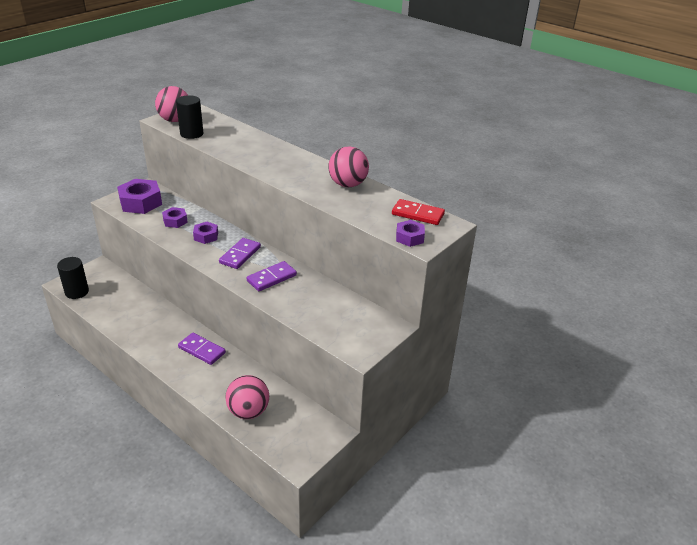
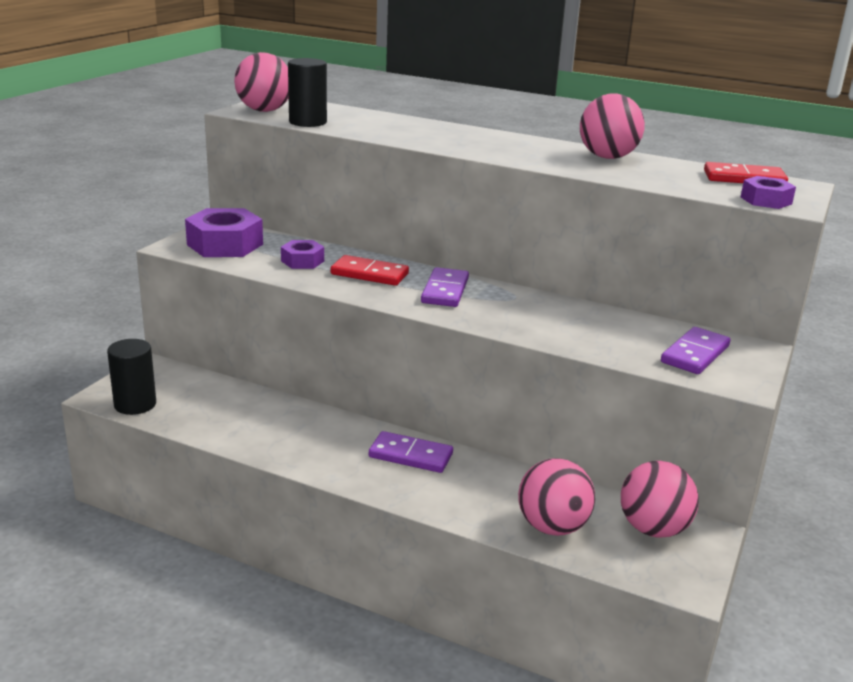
camera: 15 degrees left, 10 degrees down
purple nut [193,222,218,244] -> red domino [331,255,409,286]
purple domino [247,261,297,291] -> purple domino moved to [661,327,730,374]
none -> pink ball [621,461,699,538]

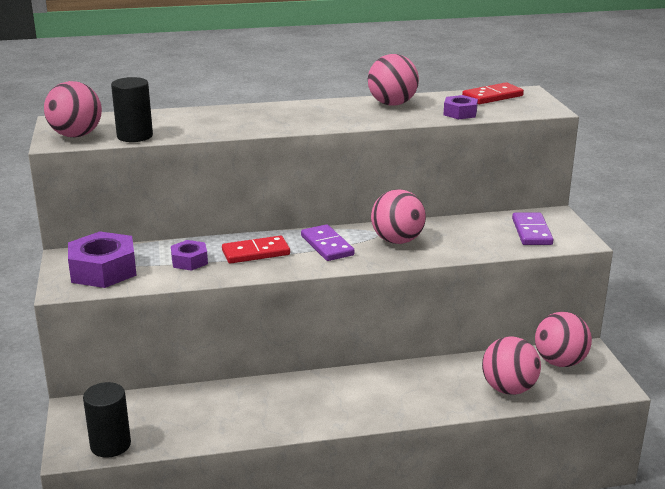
camera: 35 degrees left, 0 degrees up
purple domino [369,431,453,473] -> none
purple nut [741,176,796,209] -> purple nut moved to [444,95,478,119]
none -> pink ball [371,189,426,244]

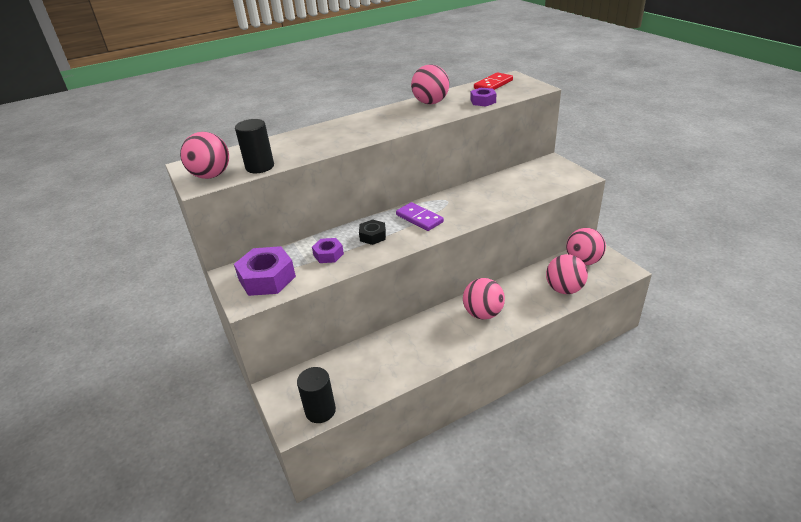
camera: 15 degrees left, 10 degrees up
red domino [222,236,290,264] -> black nut [359,219,386,245]
pink ball [371,189,426,244] -> pink ball moved to [463,278,505,320]
purple domino [512,213,554,245] -> none

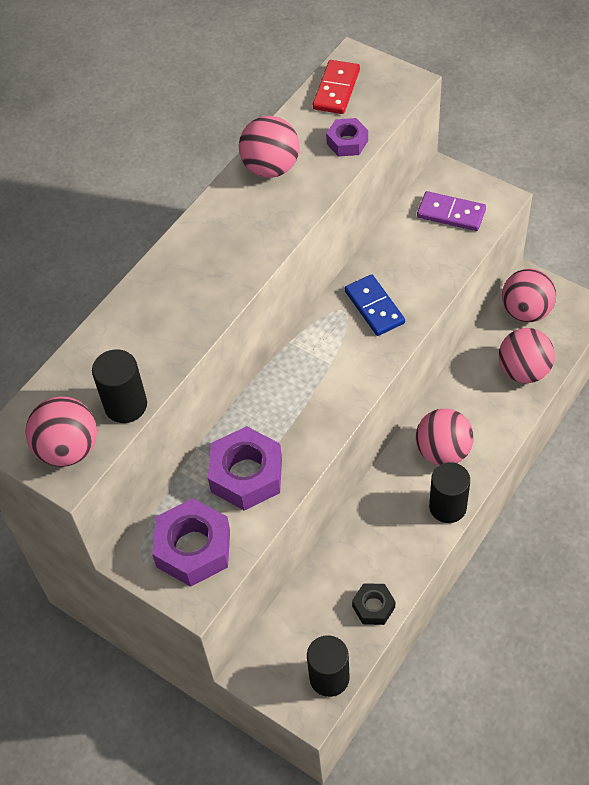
camera: 25 degrees left, 20 degrees up
purple nut [312,238,344,263] -> purple nut [208,426,282,511], size x1.80
black nut [359,219,386,245] -> black nut moved to [352,583,395,625]
purple domino [396,202,444,231] -> purple domino moved to [417,191,486,231]
none -> blue domino [345,274,405,336]
none -> black cylinder [429,462,470,523]

